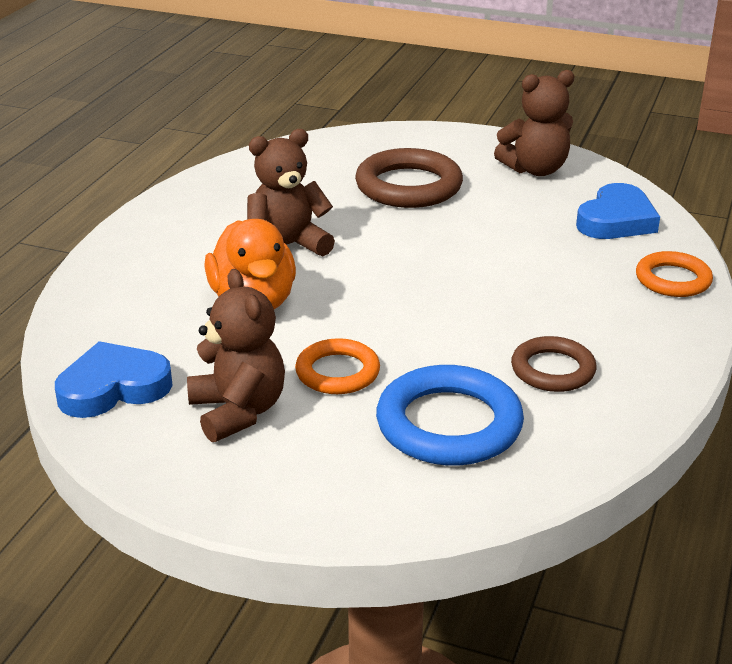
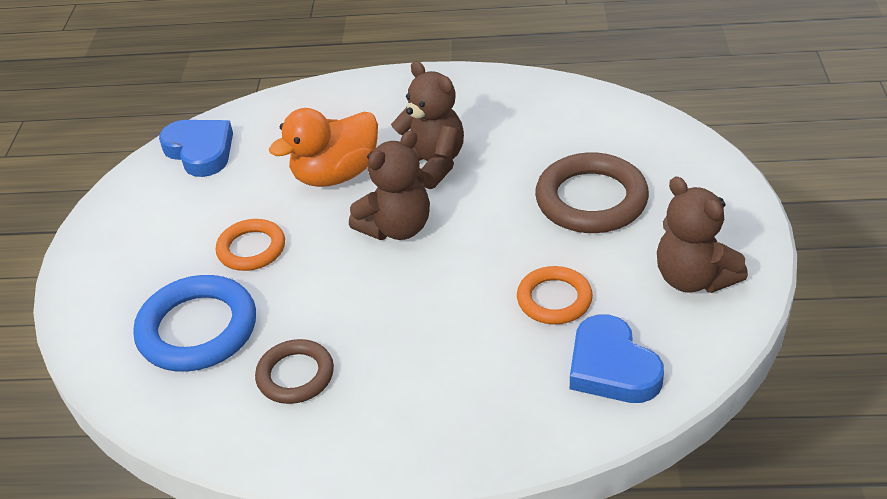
camera: 75 degrees right, 10 degrees up
brown teddy bear [187,269,285,442] -> brown teddy bear moved to [349,130,430,240]
blue heart [576,183,660,239] -> blue heart turned 45 degrees clockwise [570,314,664,403]
orange ring [636,251,713,297] -> orange ring moved to [517,266,593,324]

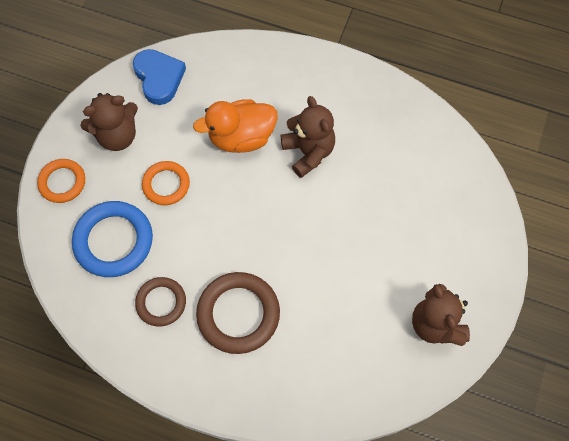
camera: 15 degrees right, 25 degrees up
brown teddy bear [349,130,430,240] -> brown teddy bear moved to [80,93,138,151]
orange ring [517,266,593,324] -> orange ring moved to [37,159,85,203]
brown ring [535,152,649,233] -> brown ring moved to [196,272,280,354]
blue heart [570,314,664,403] -> none

